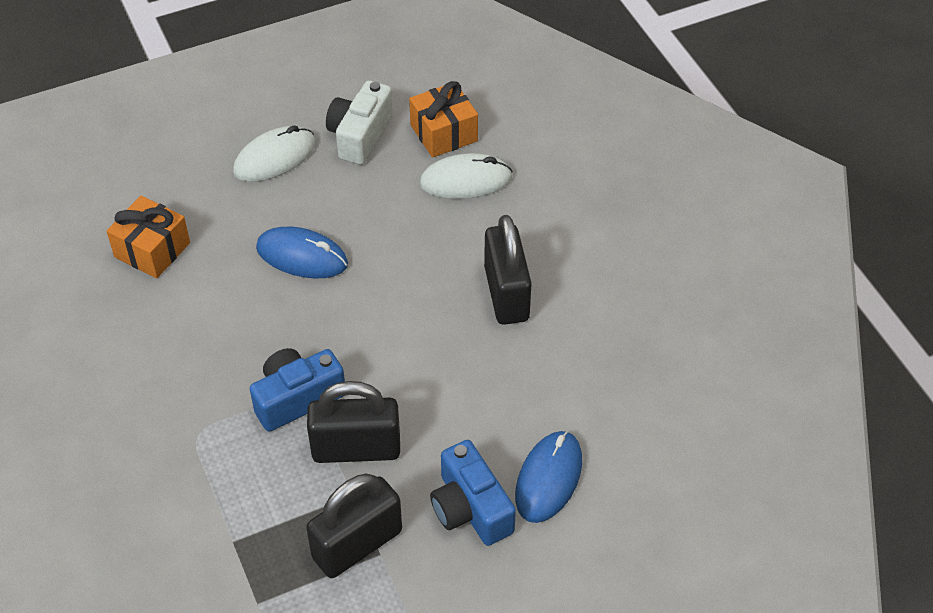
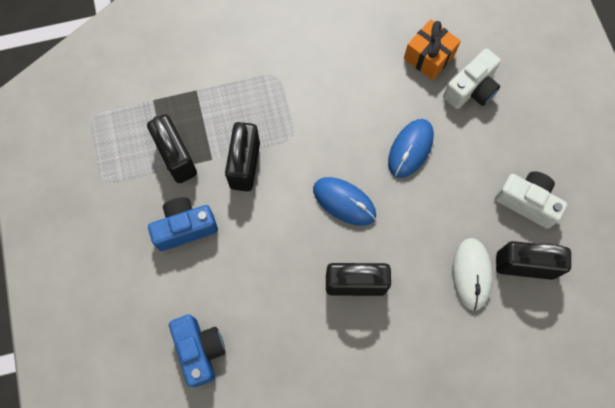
camera: 100 degrees right, 20 degrees up
white mouse [233,125,316,182] -> none
blue camera [249,348,345,432] -> blue camera moved to [169,314,226,387]
orange gift [409,81,478,158] -> black padlock [496,241,571,280]
blue mouse [515,431,582,523] -> blue mouse moved to [313,177,376,226]
none -> white camera [443,48,501,109]

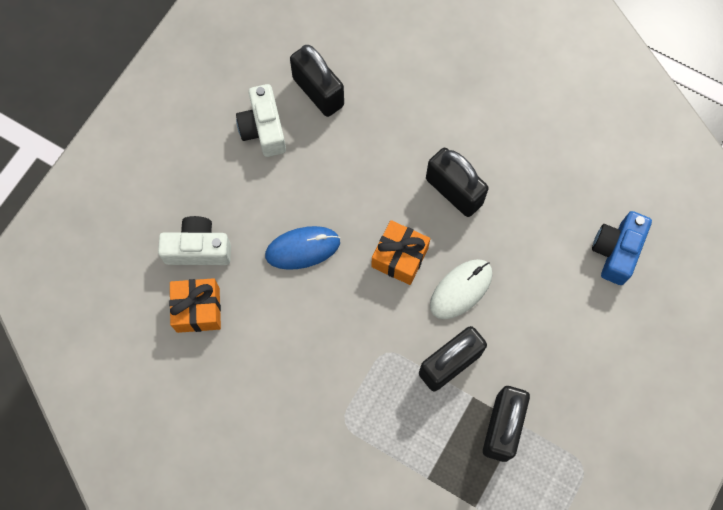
camera: 135 degrees left, 0 degrees up
blue camera [148,197,218,251] -> none
blue mouse [313,177,376,226] -> orange gift [371,220,430,285]
white mouse [453,238,493,311] -> white mouse moved to [430,259,493,319]

